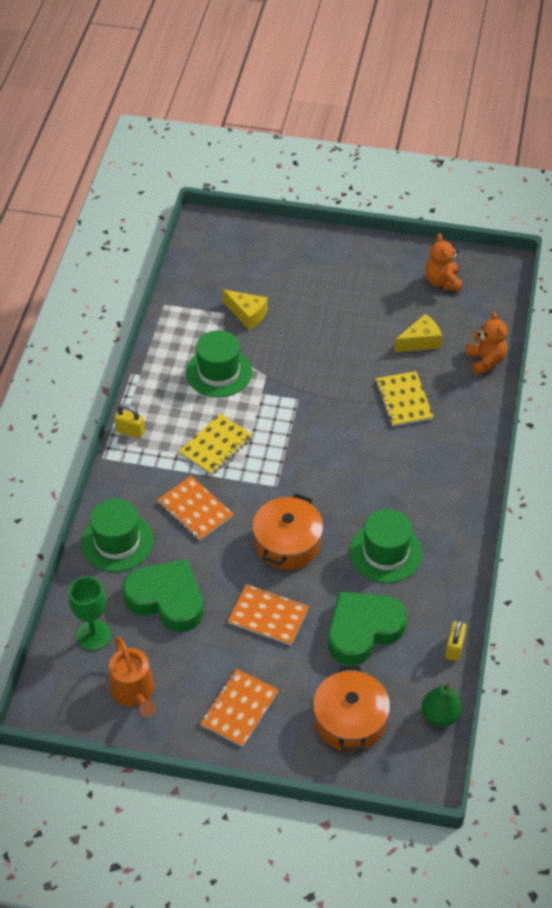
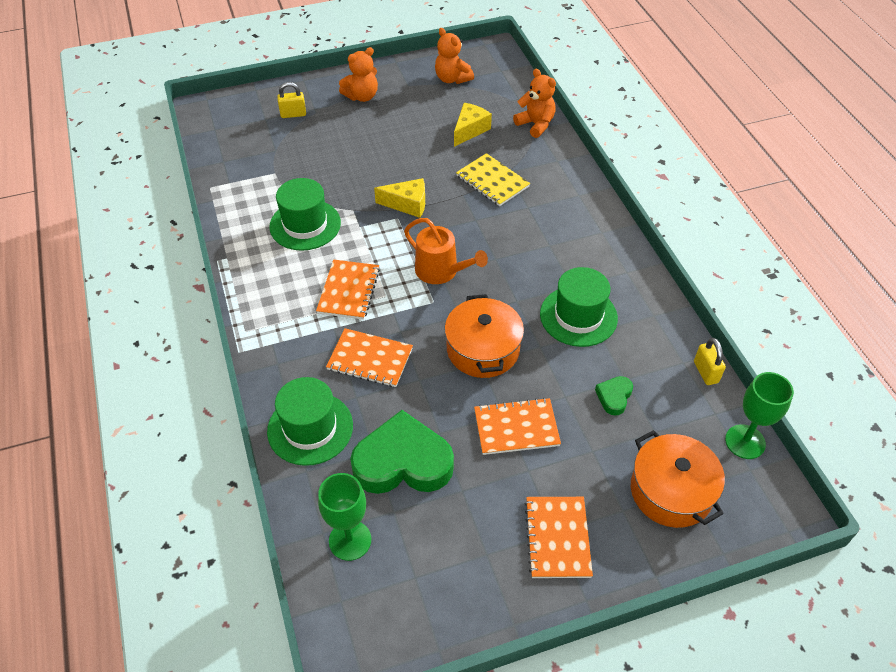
camera: 30 degrees left, 0 degrees up
orange watering can [109,636,156,717] -> orange watering can moved to [404,218,488,284]
yellow padlock [114,404,145,438] -> yellow padlock moved to [277,82,306,118]
yellow notebook [179,414,253,475] -> orange notebook [316,260,380,320]
yellow cheese [223,289,268,330] -> yellow cheese moved to [374,178,425,218]
green heart [328,592,407,665] -> green heart [595,376,633,415], size x0.45
green pear [422,684,462,727] -> green goblet [725,372,794,459]
none -> orange teddy bear [339,47,378,102]

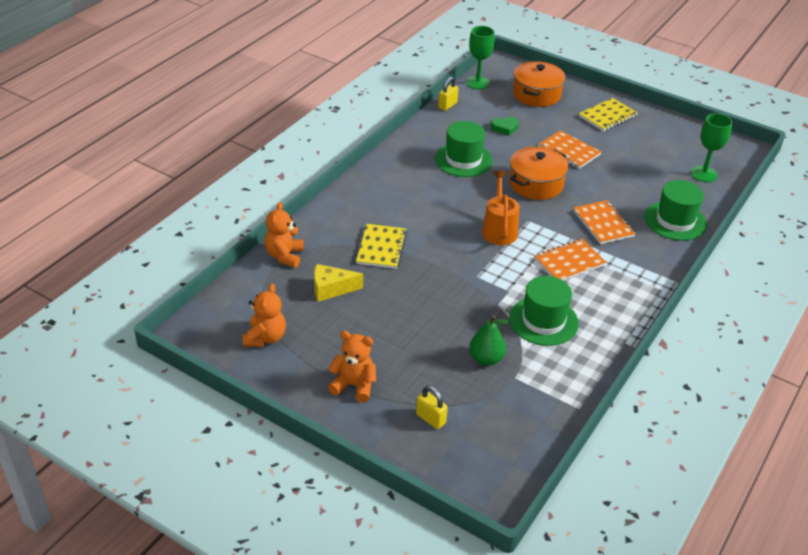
camera: 130 degrees left, 10 degrees down
green heart [350,410,454,494] -> none
yellow cheese [374,178,425,218] -> none
orange notebook [525,497,593,578] -> yellow notebook [579,98,638,132]
none -> green pear [469,315,509,366]

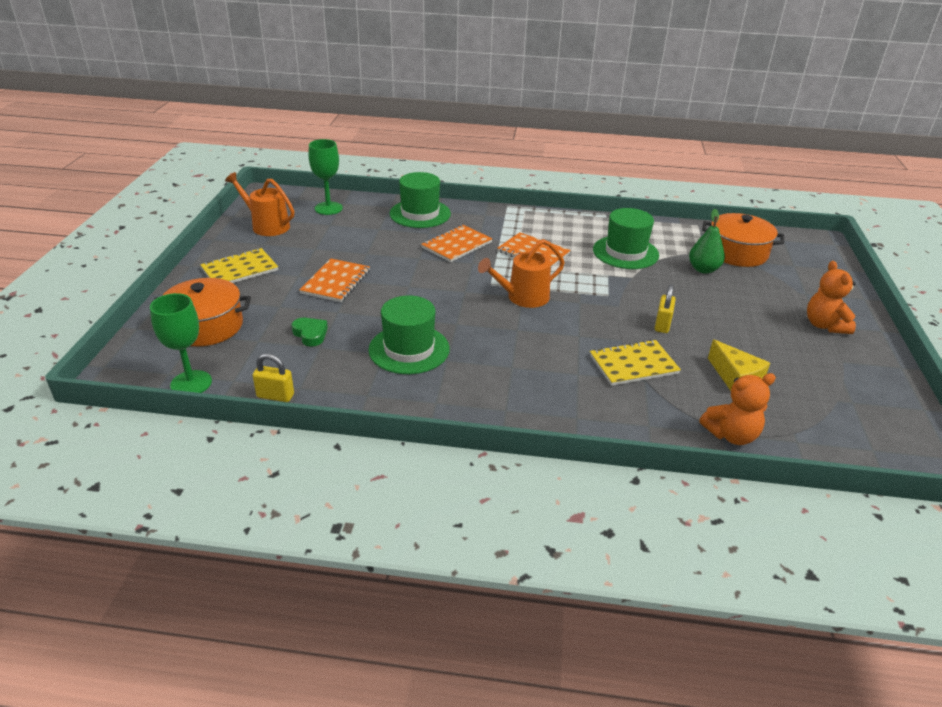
camera: 115 degrees left, 5 degrees down
orange teddy bear [243,283,286,347] -> none
yellow padlock [416,386,448,429] -> yellow padlock moved to [655,285,676,333]
orange pot [509,147,568,200] -> orange pot moved to [702,213,784,267]
yellow notebook [579,98,638,132] -> yellow notebook turned 60 degrees counterclockwise [200,248,278,283]
none -> orange watering can [225,172,294,236]

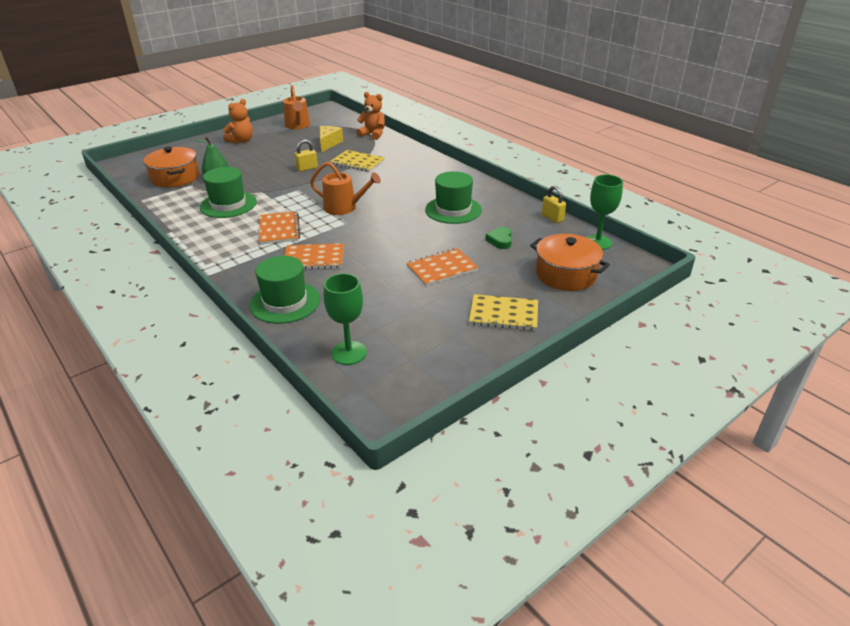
camera: 135 degrees left, 0 degrees up
orange watering can [225,172,294,236] -> orange watering can moved to [283,85,310,129]

